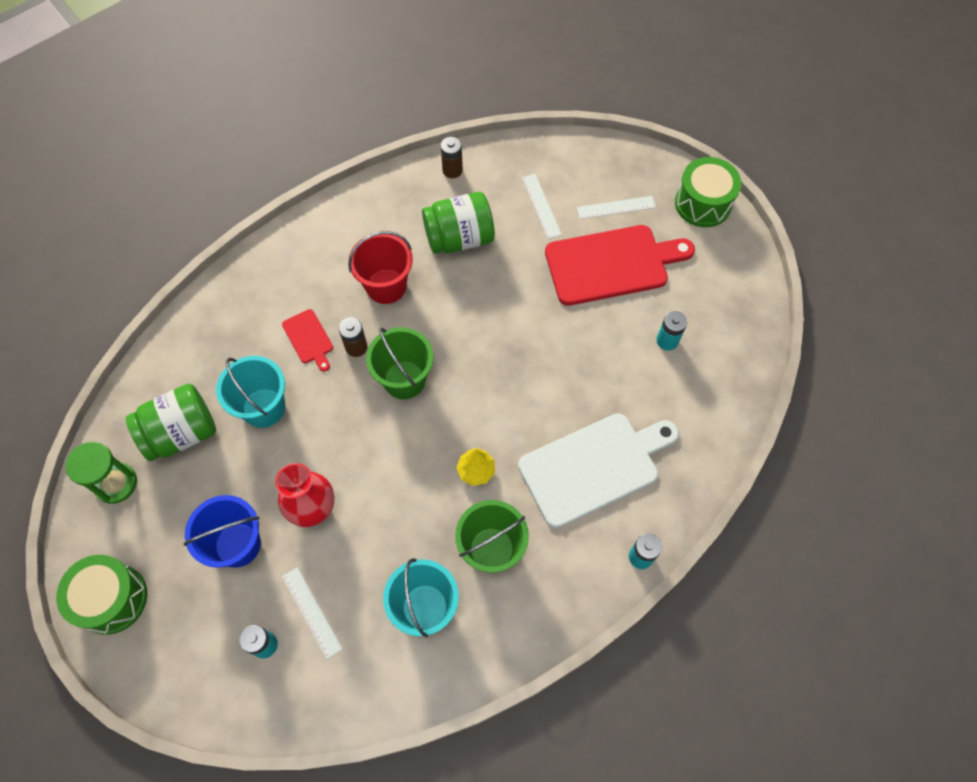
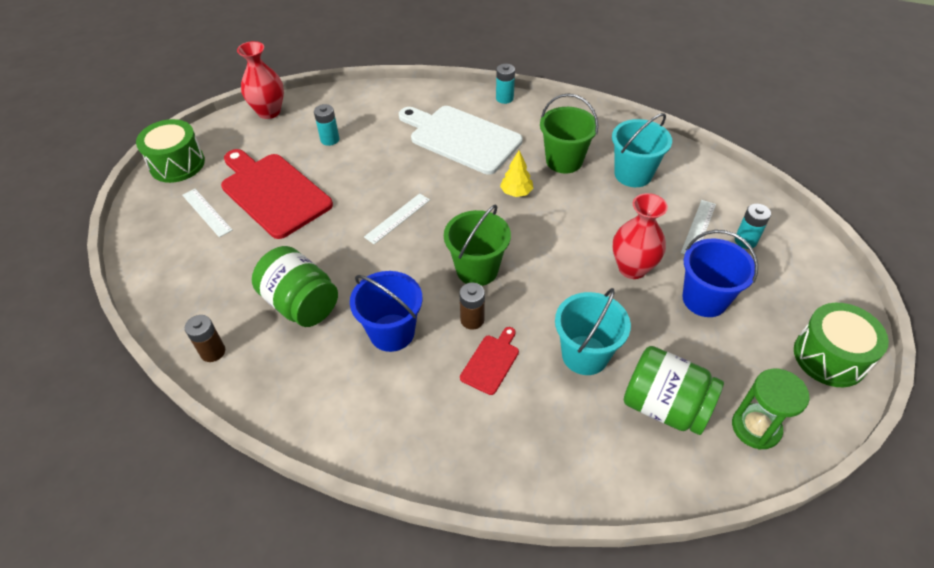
camera: 120 degrees left, 15 degrees down
red bucket [348,231,413,304] -> blue bucket [350,271,422,352]
white ruler [522,174,562,239] -> white ruler moved to [364,193,430,244]
none -> red vase [237,41,284,119]

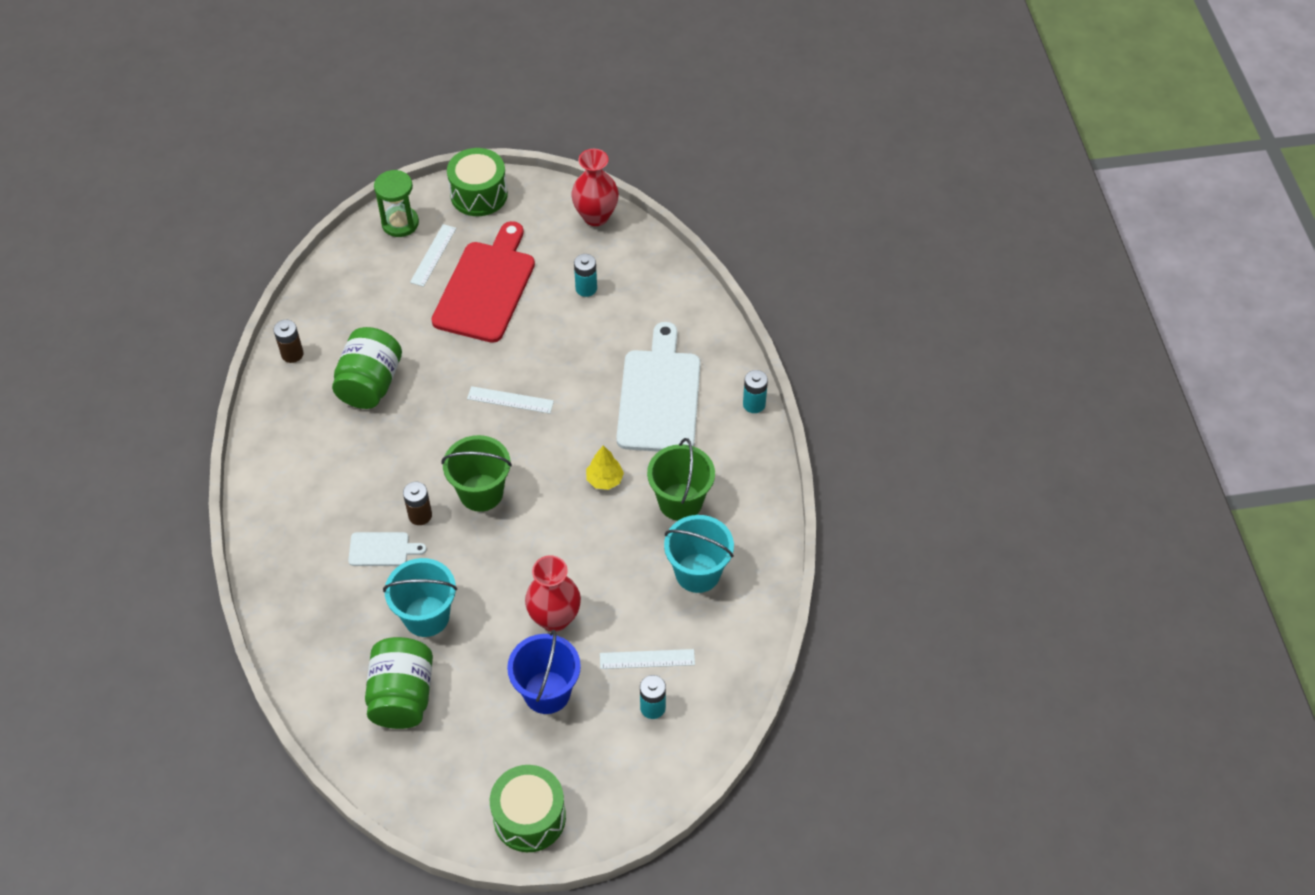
camera: 60 degrees right, 5 degrees up
blue bucket [350,271,422,352] -> none
red cutting board [460,327,519,395] -> white cutting board [348,532,427,566]
green hourglass [732,369,810,450] -> green hourglass moved to [374,170,419,237]

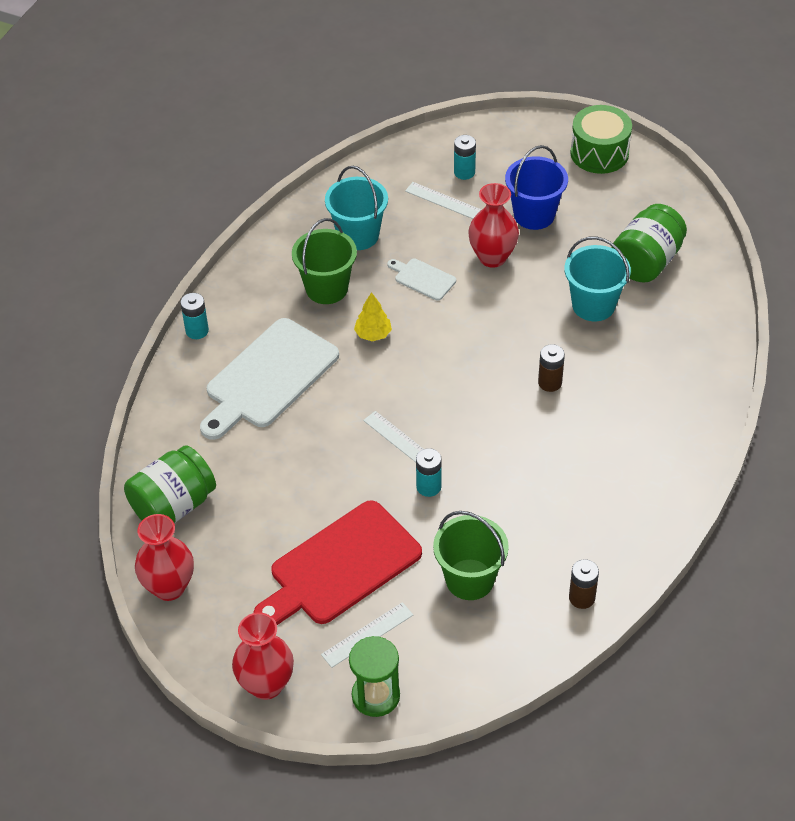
camera: 145 degrees left, 5 degrees down
green jar [332,327,402,409] -> green jar moved to [124,445,216,523]
white cutting board [348,532,427,566] -> white cutting board moved to [387,259,456,301]
green bucket [442,435,512,512] -> green bucket moved to [433,511,509,600]
green drum [447,148,508,216] -> red vase [232,612,294,700]
turquoise battery [574,254,597,297] -> turquoise battery moved to [416,448,442,497]

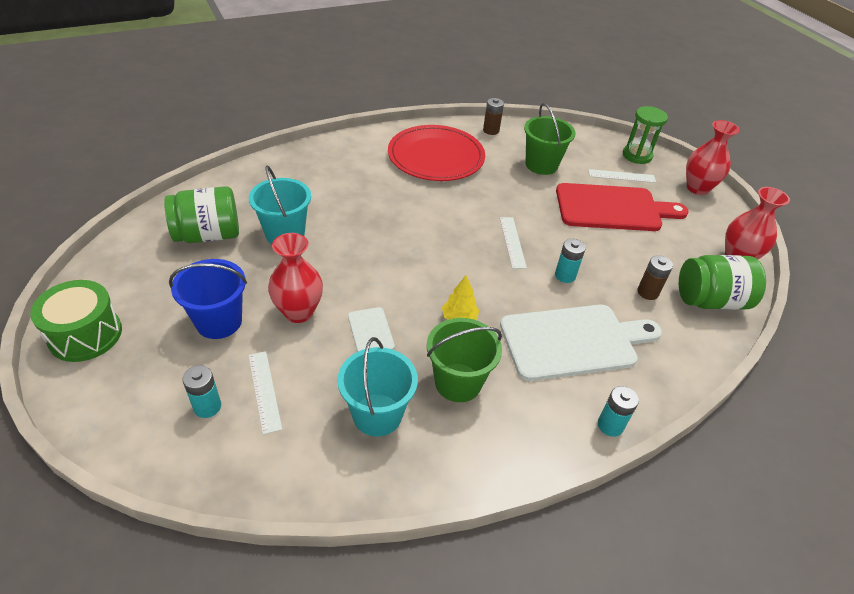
camera: 145 degrees left, 5 degrees down
turquoise battery [416,448,442,497] -> turquoise battery moved to [555,239,586,283]
brown battery [538,344,565,392] -> brown battery moved to [637,255,673,300]
none -> red plate [388,125,485,181]

